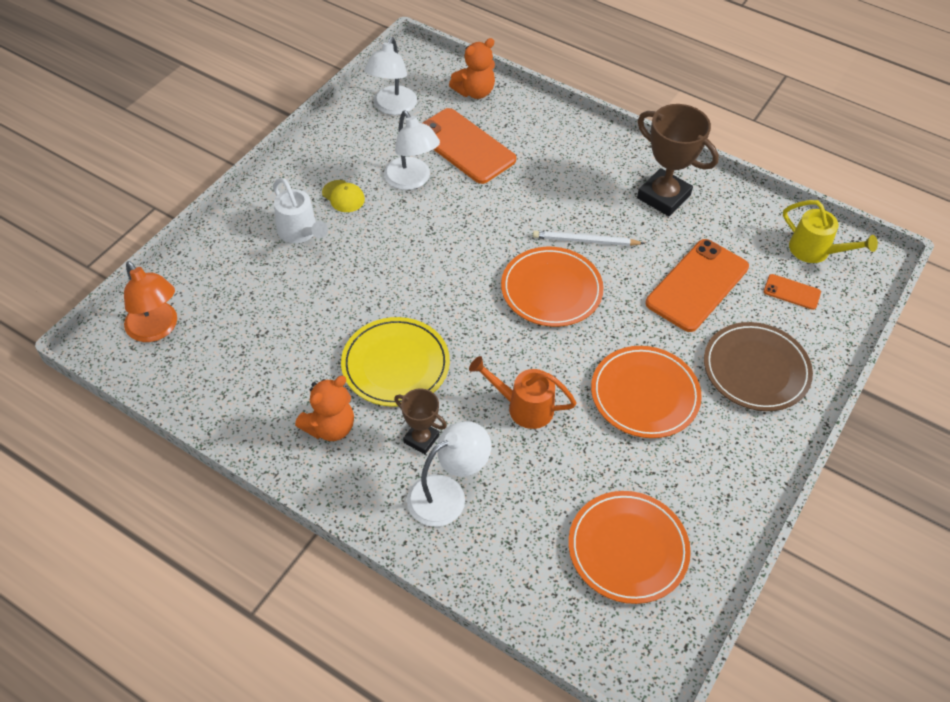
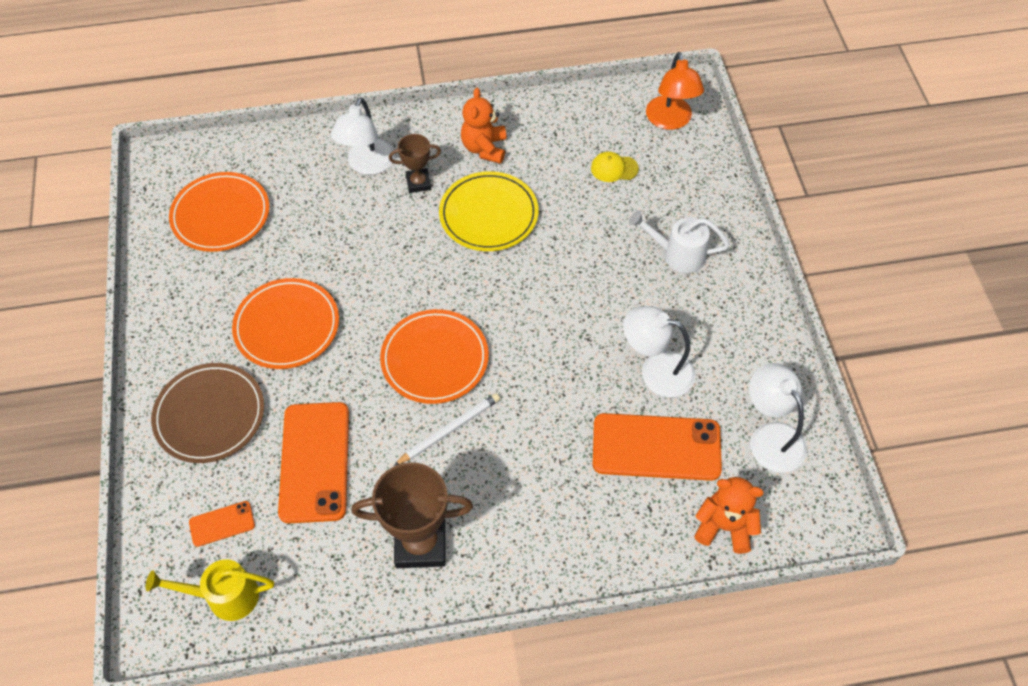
camera: 140 degrees right, 5 degrees up
orange lamp [124,261,177,342] -> orange lamp turned 105 degrees counterclockwise [646,52,704,130]
yellow cap [322,180,365,212] -> yellow cap moved to [591,151,639,182]
orange teddy bear [449,38,495,99] -> orange teddy bear turned 90 degrees clockwise [694,477,764,554]
orange watering can [469,356,576,429] -> none

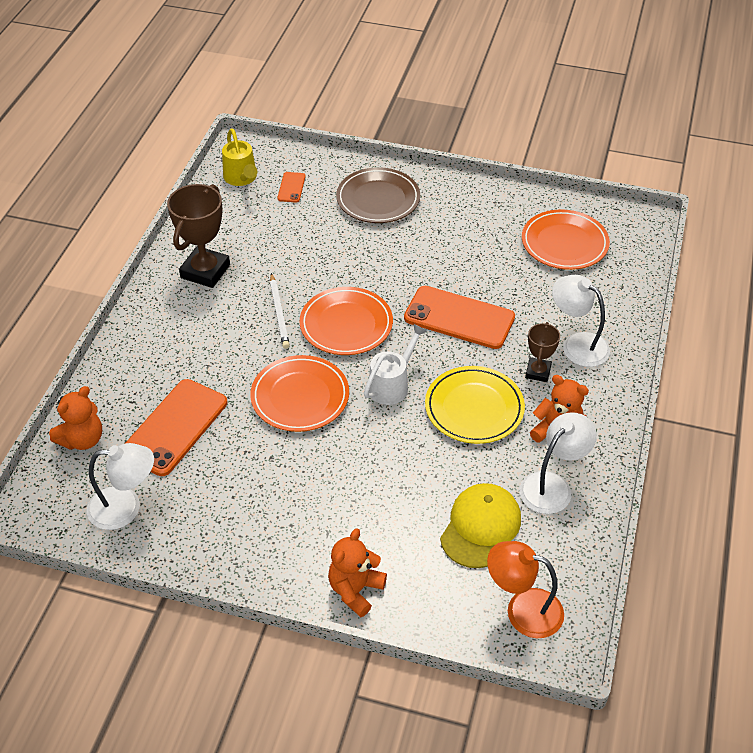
camera: 115 degrees right, 10 degrees down
yellow watering can [146,559,274,621] -> yellow watering can turned 135 degrees clockwise [222,128,257,186]
orange plate [232,278,339,369] -> orange plate moved to [250,355,349,432]
orange phone [278,402,349,523] -> orange phone moved to [404,286,515,349]
yellow cap [591,151,639,182] -> yellow cap [440,483,521,568], size x1.83
white lamp [623,306,696,397] -> white lamp moved to [519,412,597,514]
white watering can [629,210,730,273] -> white watering can moved to [364,324,427,405]
none -> orange teddy bear [328,528,387,617]

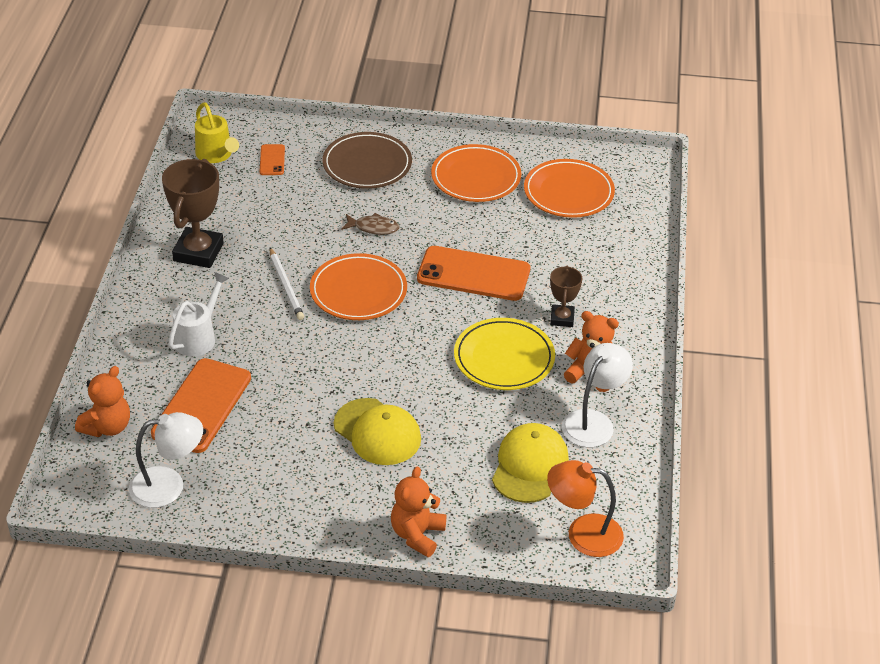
camera: 10 degrees left, 5 degrees down
orange plate [250,355,349,432] -> orange plate moved to [431,144,521,202]
white watering can [364,324,427,405] -> white watering can moved to [168,272,229,357]
white lamp [552,275,610,367] -> none
none -> yellow cap [334,398,421,465]
none -> brown fish [341,213,400,235]

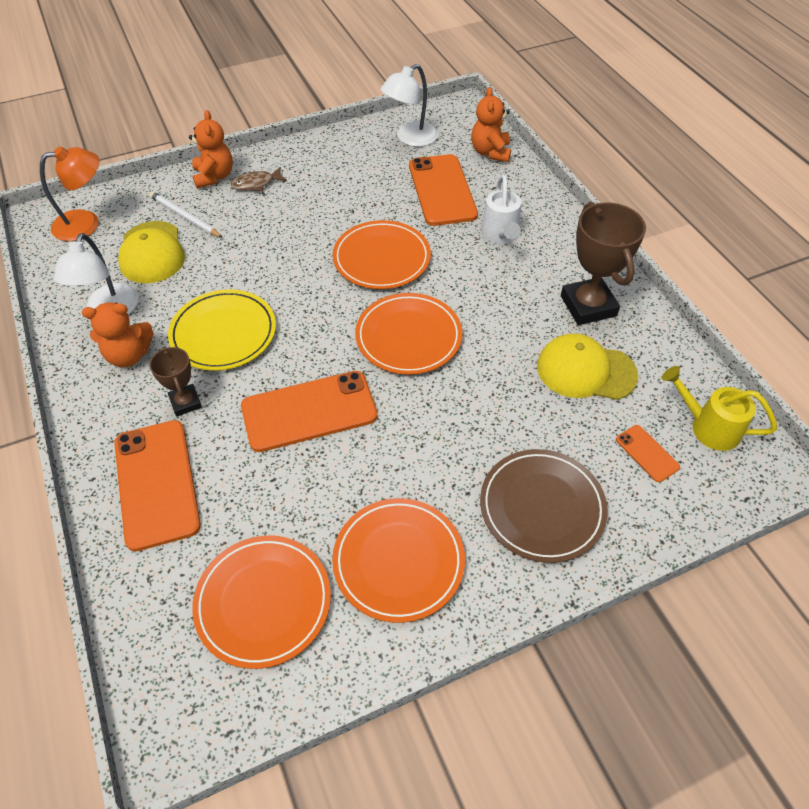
camera: 150 degrees right, 10 degrees up
white pencil [269,248,304,320] -> white pencil moved to [149,191,223,238]
yellow cap [334,398,421,465] -> yellow cap moved to [537,333,638,400]
brown fish [341,213,400,235] -> brown fish moved to [231,167,287,191]
none -> orange phone [114,420,201,552]
none -> orange plate [333,220,431,289]

